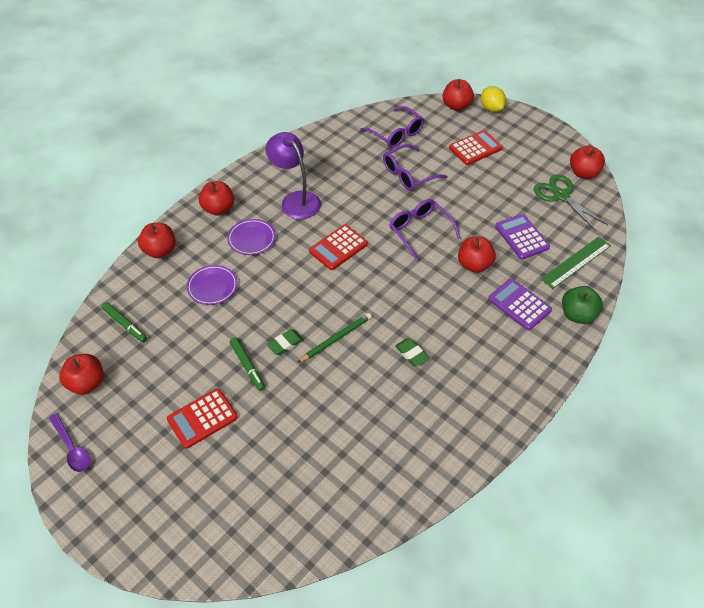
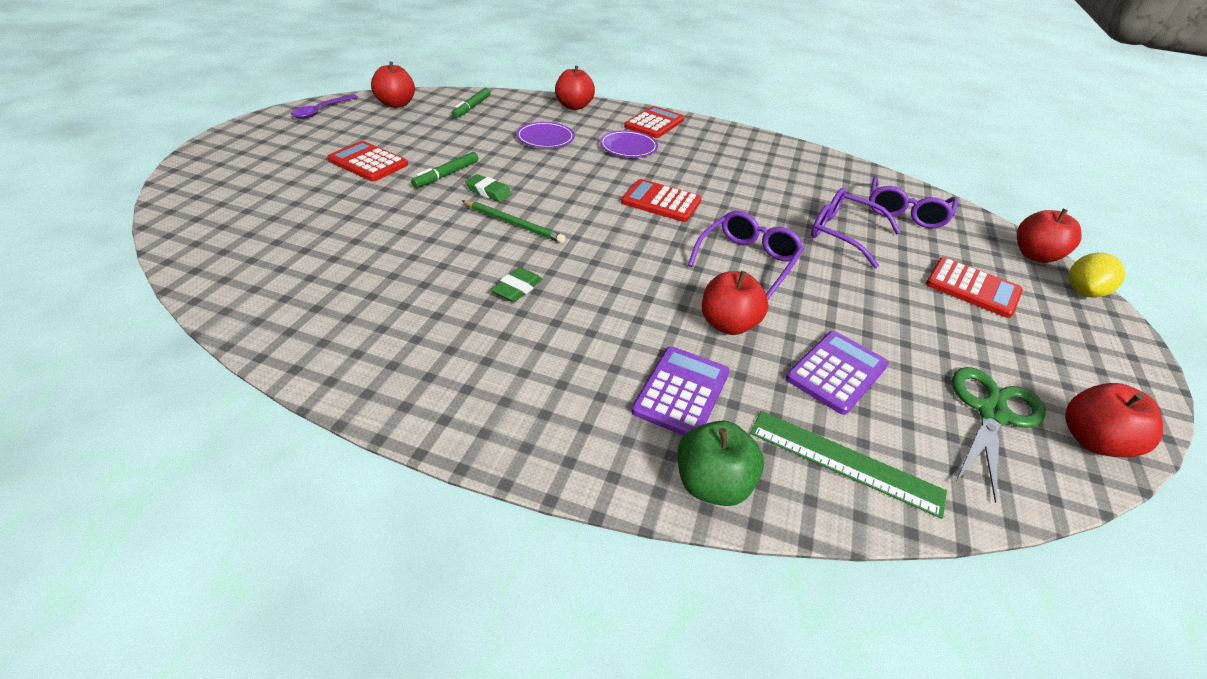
camera: 65 degrees right, 10 degrees down
red apple [199,181,234,216] -> red calculator [624,106,684,138]
purple lamp [266,132,321,219] -> none

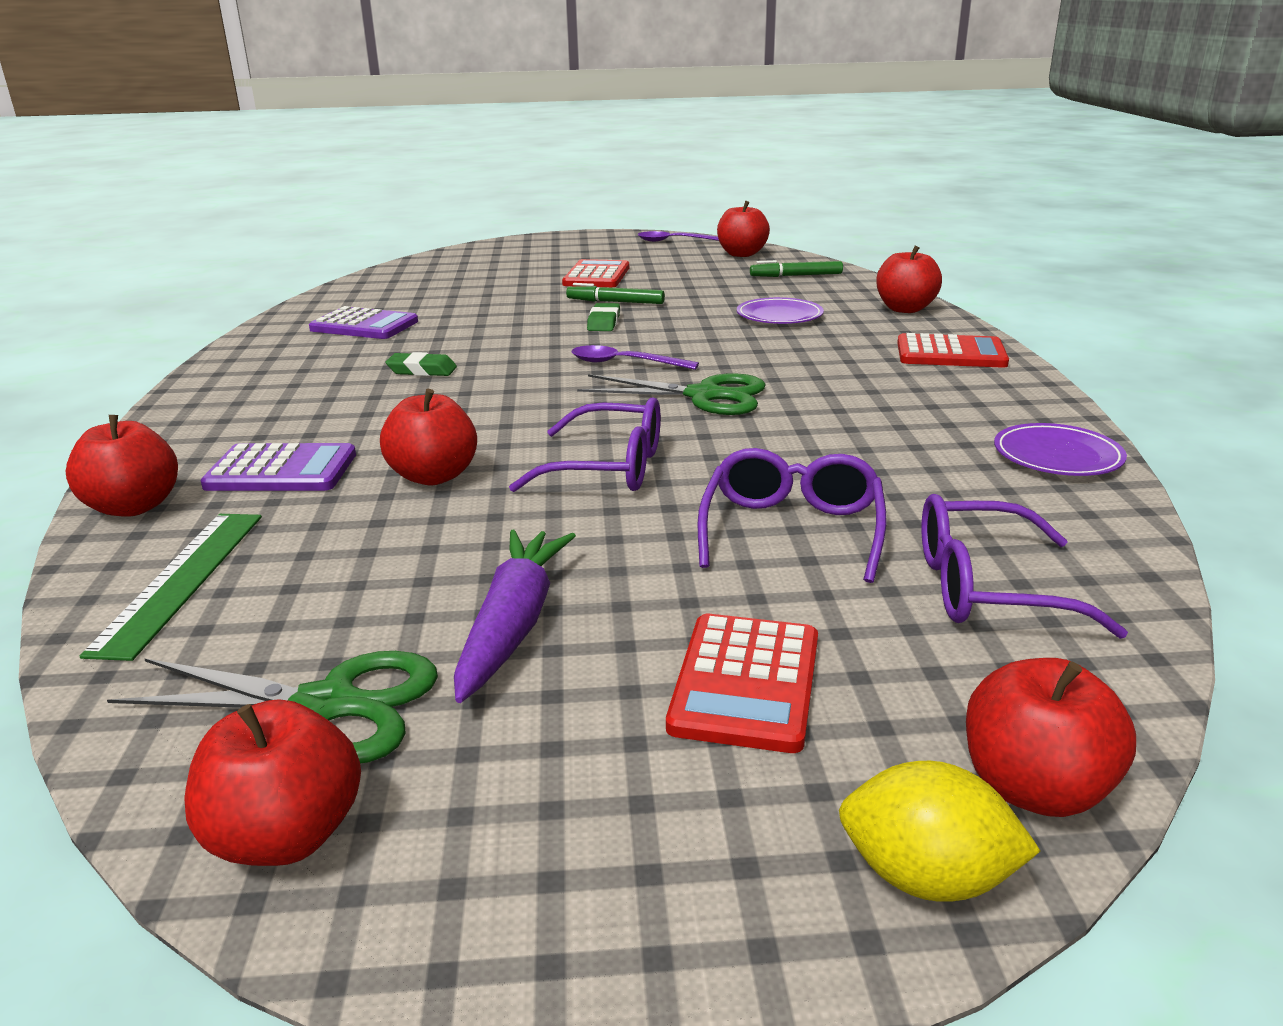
camera: 70 degrees right, 15 degrees down
green pencil [462,200,566,243] -> none
purple plate [600,130,658,157] -> purple plate moved to [994,423,1127,476]
red calculator [621,179,701,222] -> green scissors [577,374,766,415]
green apple [677,421,764,506] -> red apple [66,415,178,517]
purple calculator [786,331,889,415] -> purple calculator moved to [309,306,418,339]
none -> purple carrot [454,529,576,703]
none -> purple spoon [571,345,699,370]

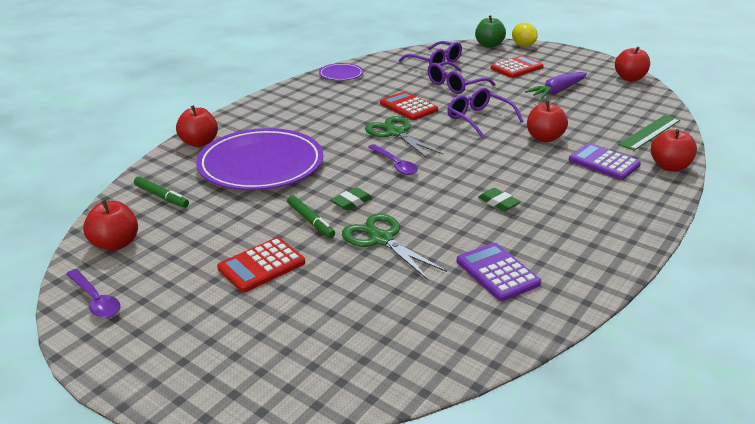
camera: 140 degrees left, 5 degrees up
green scissors [107,651,438,763] -> green scissors moved to [342,213,447,281]
purple plate [737,297,824,324] -> purple plate [196,128,323,190], size x2.19
red calculator [897,333,1009,368] -> red calculator moved to [380,91,438,120]
red apple [966,658,1136,817] -> green apple [475,15,506,48]

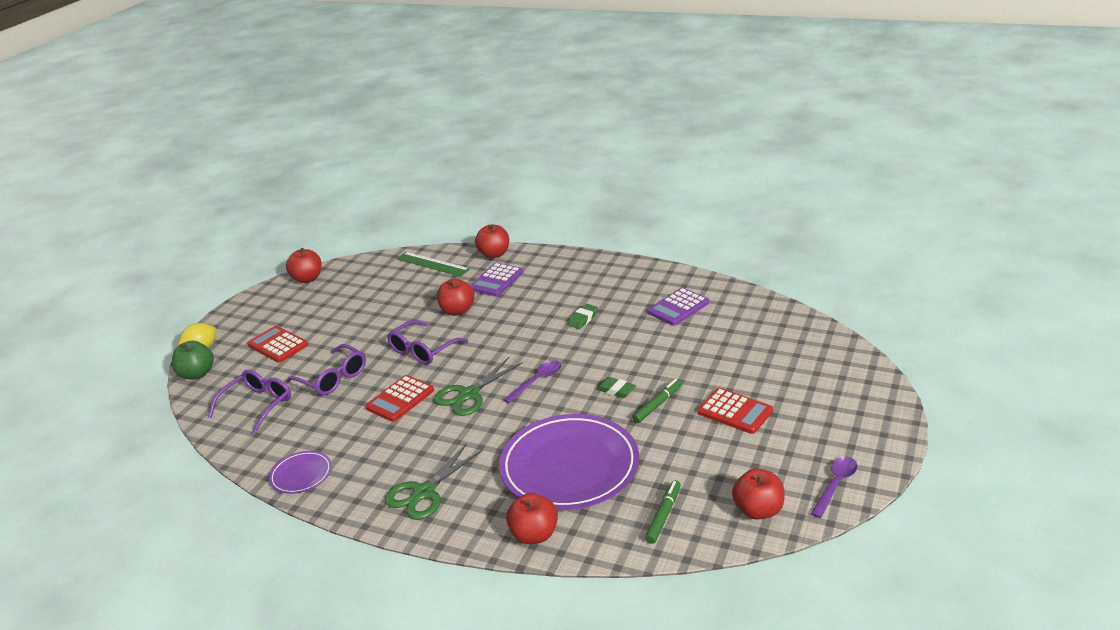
camera: 100 degrees left, 0 degrees up
green scissors [342,213,447,281] -> green scissors moved to [385,444,483,520]
purple carrot [525,72,587,99] -> none

